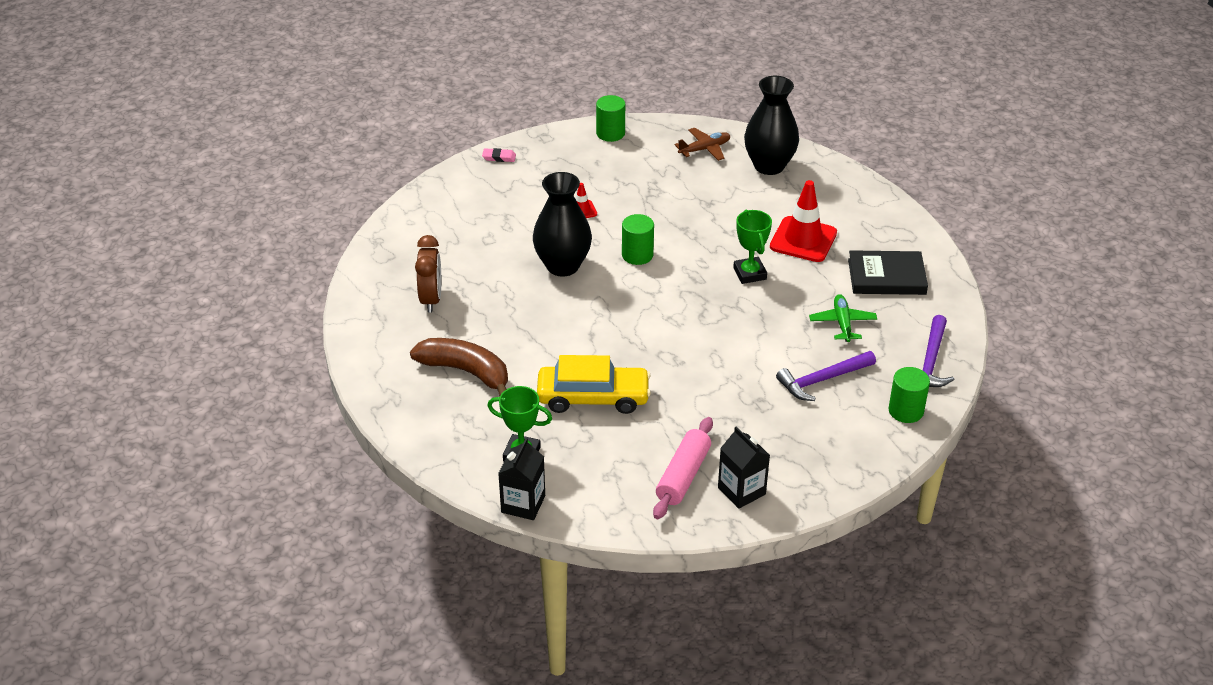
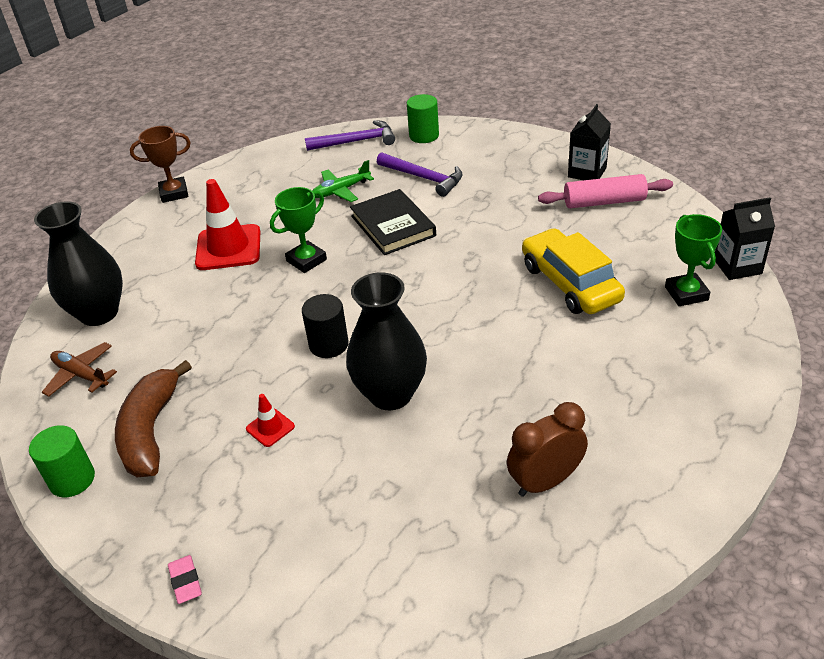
camera: 115 degrees left, 0 degrees up
brown banana [410,338,508,396] -> brown banana moved to [115,360,192,477]
green cylinder [622,214,654,265] -> black cylinder [302,294,349,358]
black book [848,250,928,295] -> black book moved to [350,189,436,255]
none -> brown trophy [130,126,191,203]

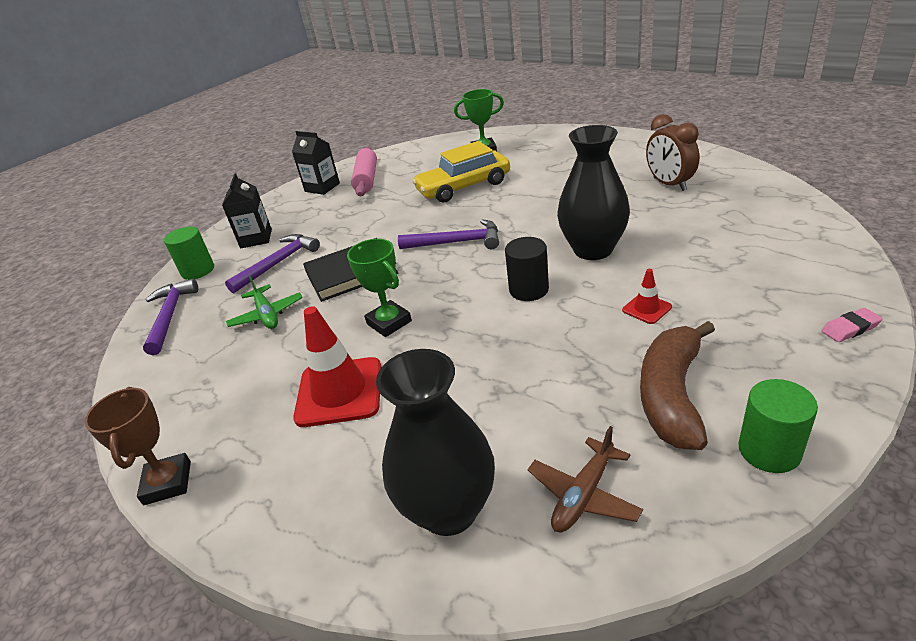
camera: 85 degrees left, 5 degrees down
brown banana [115,360,192,477] -> brown banana turned 105 degrees clockwise [640,321,715,450]
black carton [715,197,775,280] -> black carton moved to [222,173,272,248]
none -> purple hammer [398,219,499,249]

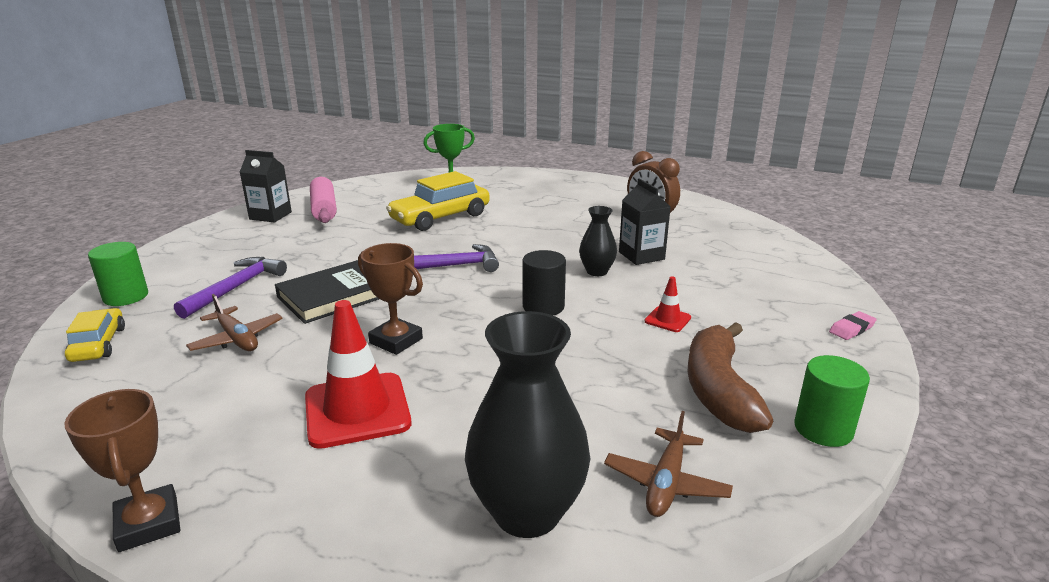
camera: 20 degrees left, 10 degrees down
purple hammer [143,279,198,355] -> yellow car [65,308,125,362]
black carton [222,173,272,248] -> black carton moved to [619,178,671,265]
green plane [226,276,303,329] -> brown plane [186,294,283,351]
green trophy [347,239,412,337] -> brown trophy [358,243,423,355]
black vase [557,125,630,260] -> black vase [579,206,617,276], size x0.54

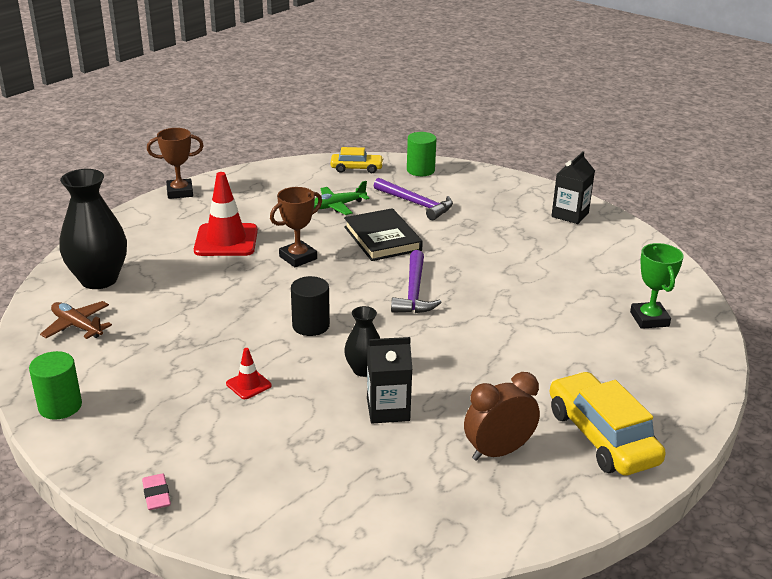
camera: 105 degrees right, 5 degrees up
brown plane [186,294,283,351] -> green plane [314,181,370,215]
pink rolling pin [310,177,337,223] -> none
yellow car [386,171,490,231] -> yellow car moved to [549,371,666,476]
brown banana [688,322,773,433] -> none

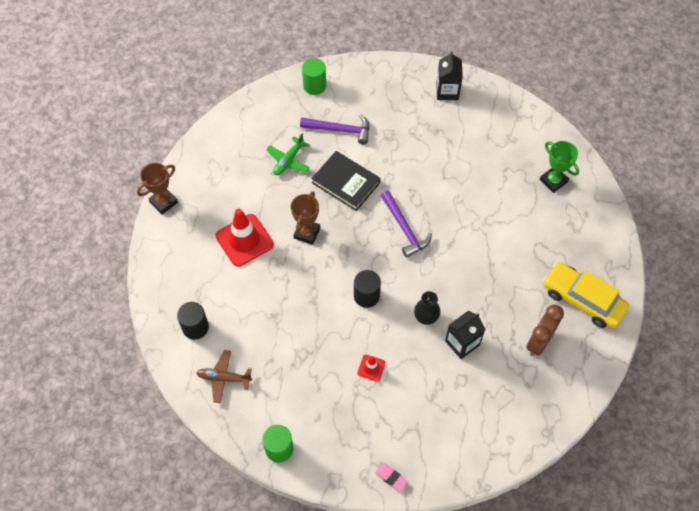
camera: 30 degrees left, 30 degrees up
black vase [59,169,127,289] -> black cylinder [177,302,209,340]
yellow car [331,147,384,173] -> none

